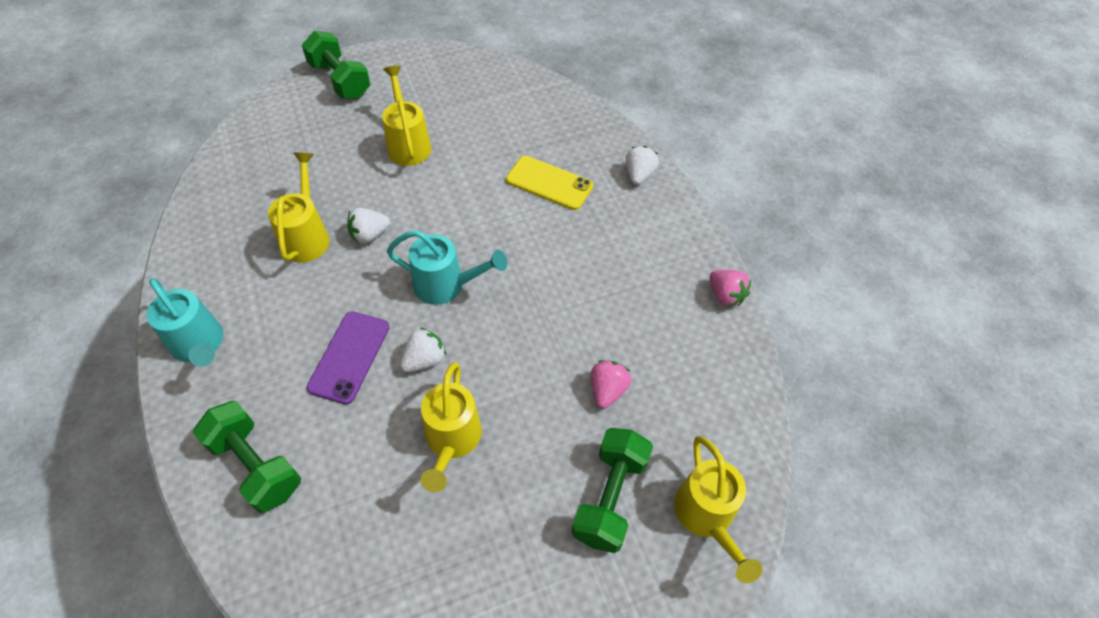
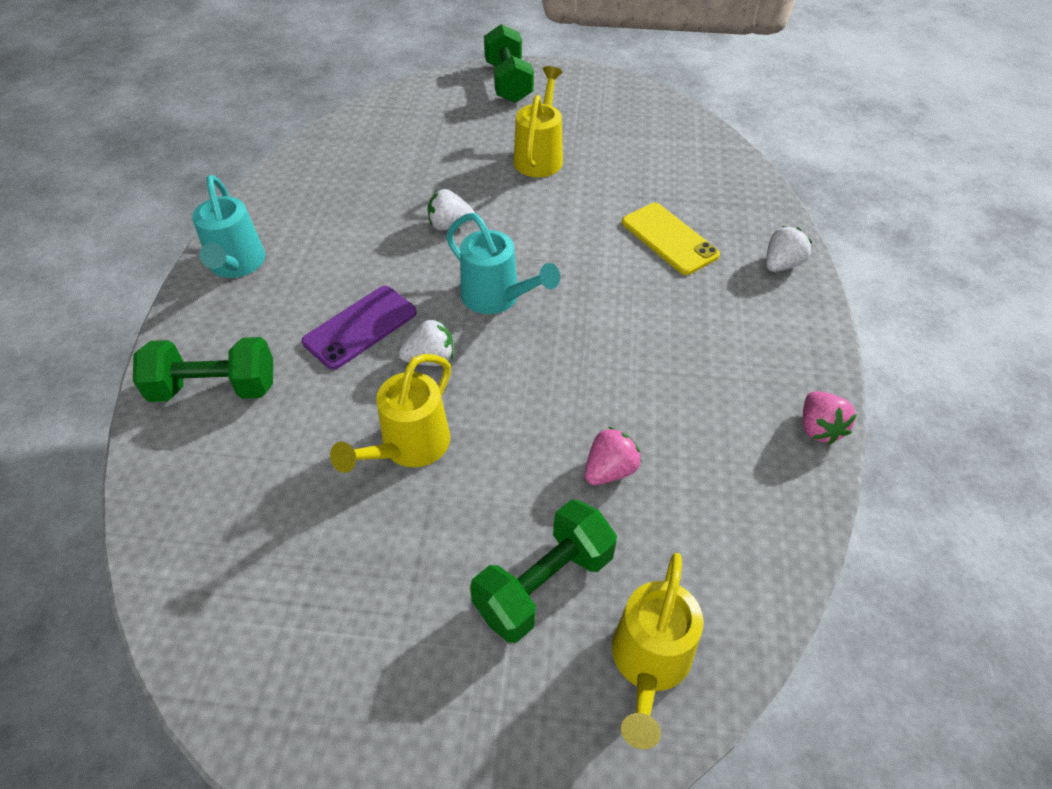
camera: 30 degrees right, 5 degrees down
green dumbbell [193,401,301,513] -> green dumbbell turned 75 degrees counterclockwise [133,337,273,402]
yellow watering can [268,153,330,262] -> none

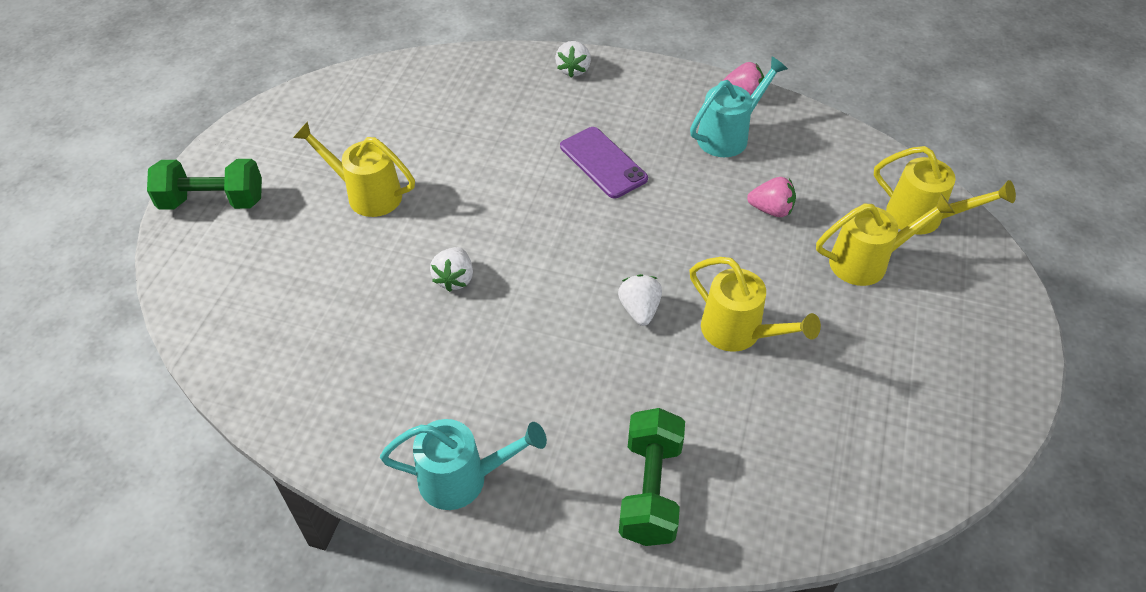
camera: 80 degrees left, 0 degrees up
purple phone [302,286,417,370] -> purple phone moved to [560,127,648,198]
turquoise watering can [446,213,560,314] -> turquoise watering can moved to [690,57,788,157]
green dumbbell [470,500,617,643] -> yellow watering can [816,194,955,286]
pink strawberry [585,426,641,485] -> pink strawberry turned 135 degrees clockwise [747,177,796,217]
yellow phone [622,203,720,275] -> none
white strawberry [766,226,812,272] -> white strawberry turned 135 degrees counterclockwise [555,41,591,78]

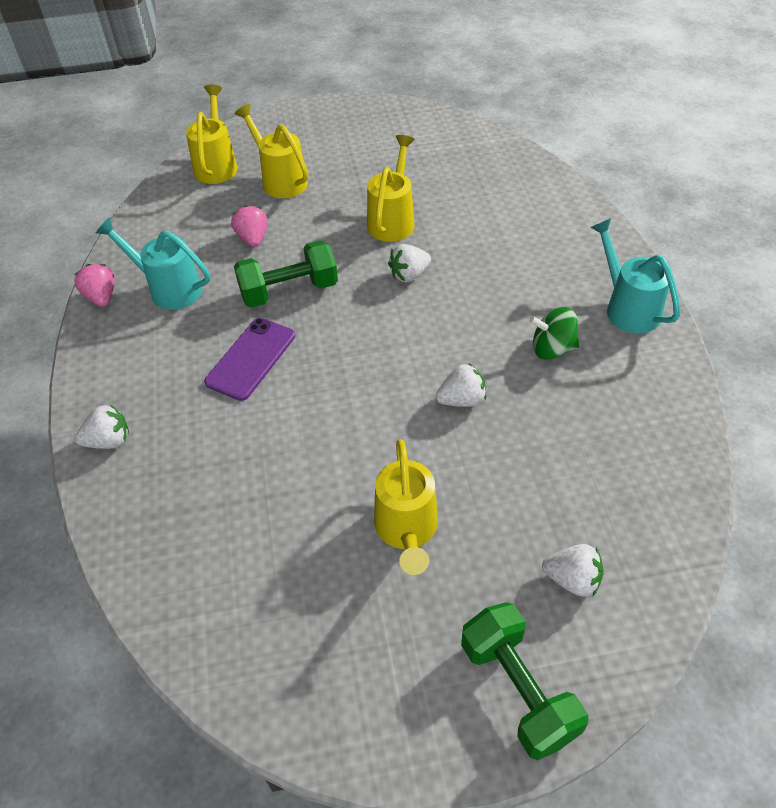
camera: 115 degrees left, 0 degrees up
green dumbbell [619,408,685,546] -> green dumbbell moved to [234,240,338,308]
none -> green spinning top [529,307,579,360]
none -> white strawberry [542,544,604,596]

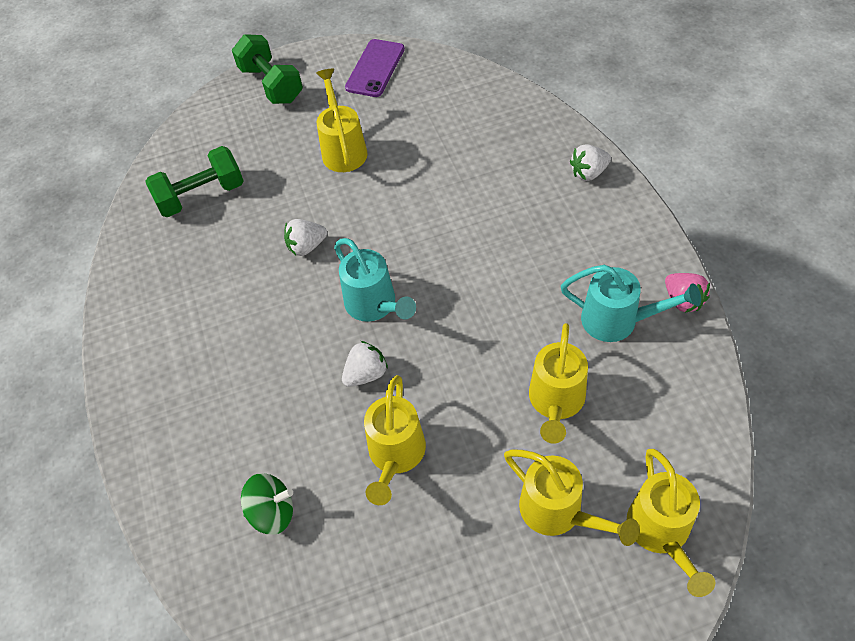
camera: 175 degrees right, 5 degrees up
purple phone [204,318,295,401] -> purple phone moved to [345,39,405,97]
pink strawberry [231,205,268,247] -> yellow watering can [529,323,588,444]
green dumbbell [234,240,338,308] -> green dumbbell moved to [145,146,243,217]
green spinning top [529,307,579,360] -> green spinning top moved to [241,473,293,535]
white strawberry [542,544,604,596] -> none
turquoise watering can [591,218,680,334] -> turquoise watering can moved to [334,238,416,322]

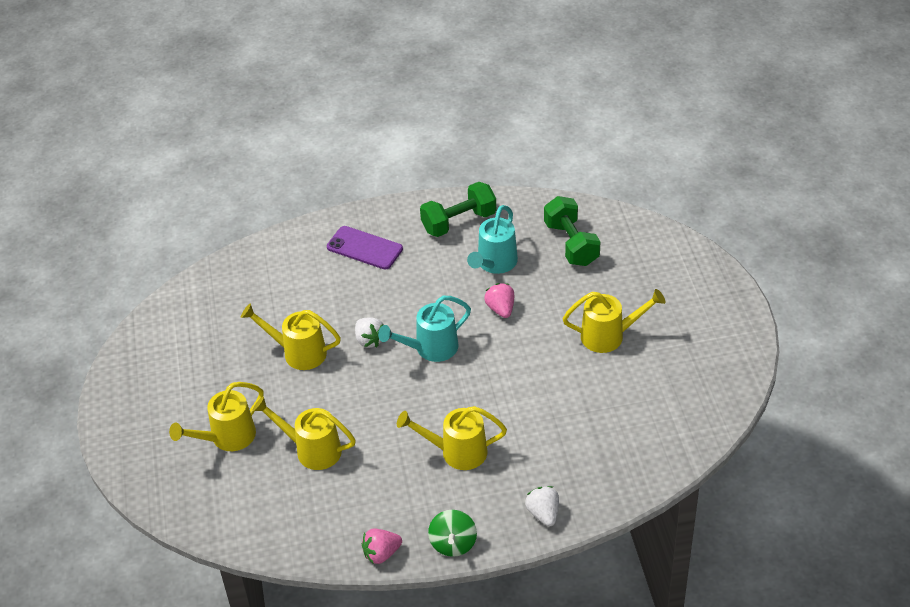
camera: 95 degrees right, 10 degrees down
green dumbbell [232,34,303,104] -> green dumbbell moved to [420,182,496,237]
green spinning top [241,473,293,535] -> green spinning top moved to [428,510,477,557]
white strawberry [284,219,327,256] -> pink strawberry [484,283,514,318]
purple phone [345,39,405,97] -> purple phone moved to [327,226,403,269]
turquoise watering can [561,265,701,342] -> turquoise watering can moved to [467,205,518,274]
yellow watering can [627,449,715,597] -> yellow watering can moved to [397,406,507,470]

